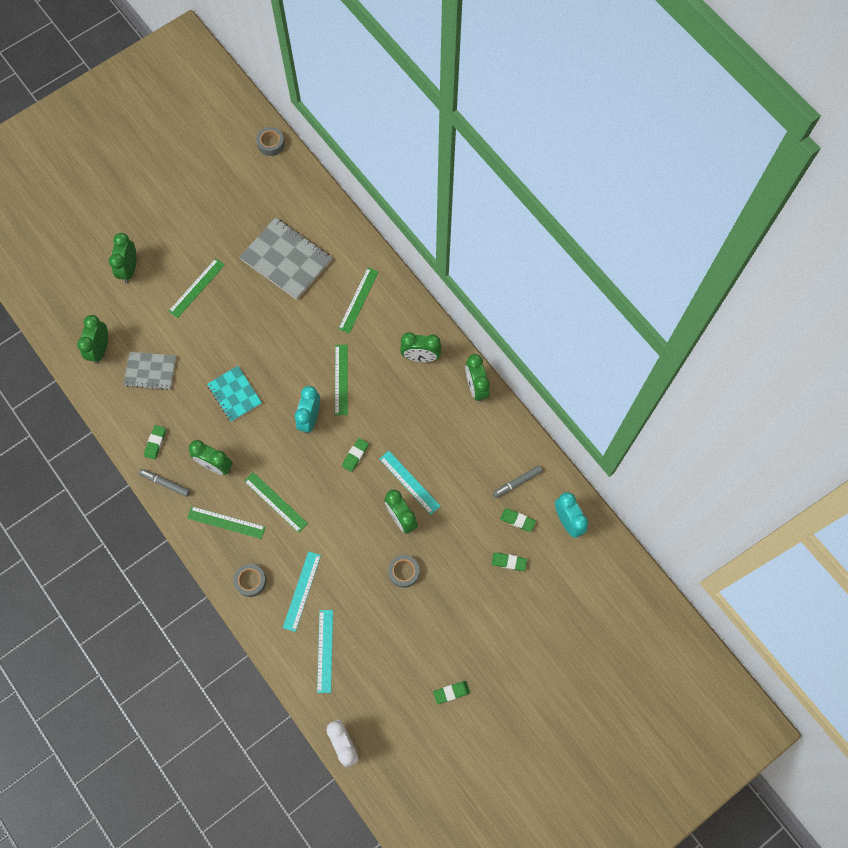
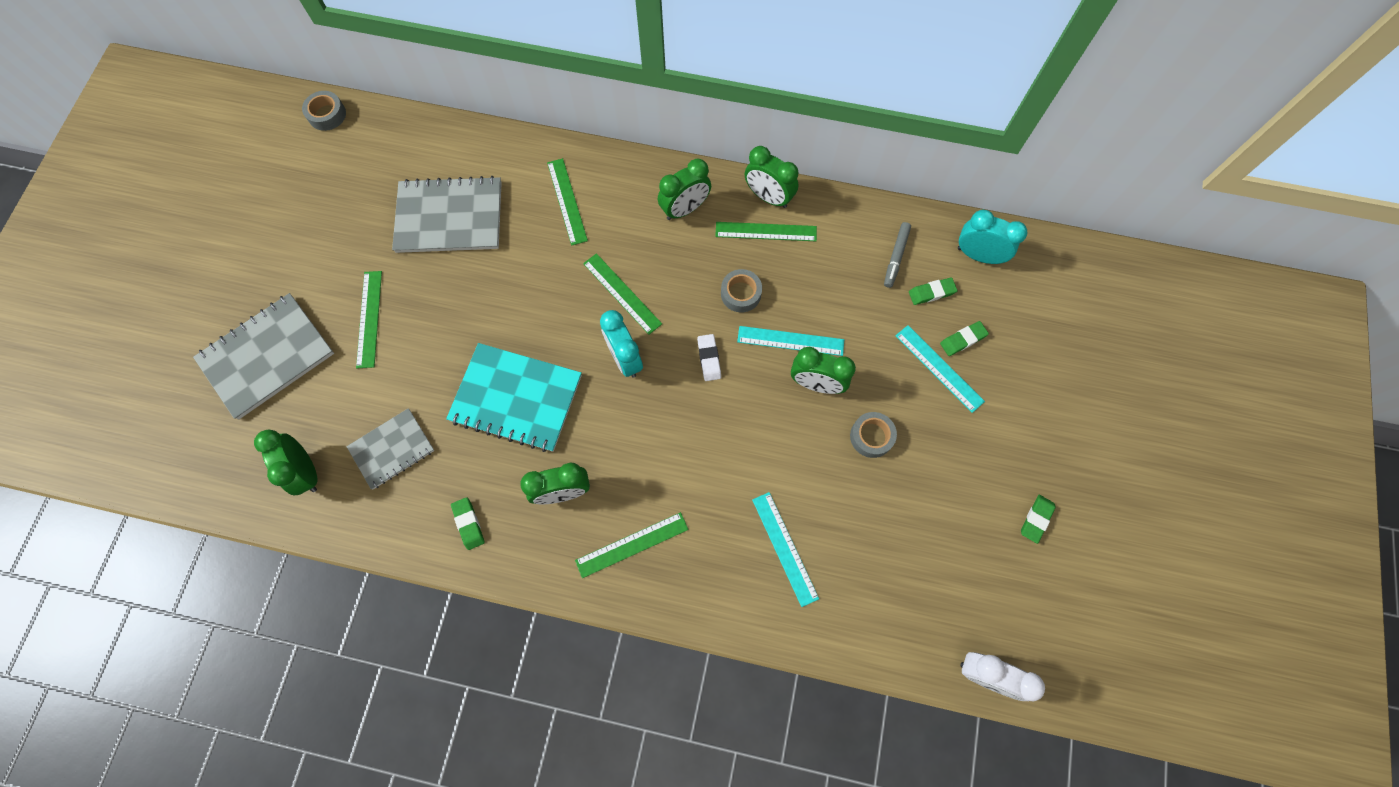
camera: 40 degrees left, 0 degrees up
green clock [109,233,136,283] -> grey notebook [193,293,334,420]
grey marker [139,469,190,497] -> none
turquoise notebook [207,366,262,422] -> turquoise notebook [446,343,582,452], size x1.63
grey tape [234,564,267,597] -> grey tape moved to [721,269,762,312]
green ruler [244,472,308,533] -> green ruler moved to [715,222,817,241]
turquoise ruler [317,610,333,693] -> turquoise ruler moved to [895,325,985,413]
green eraser [342,438,369,472] -> white eraser [697,334,721,381]

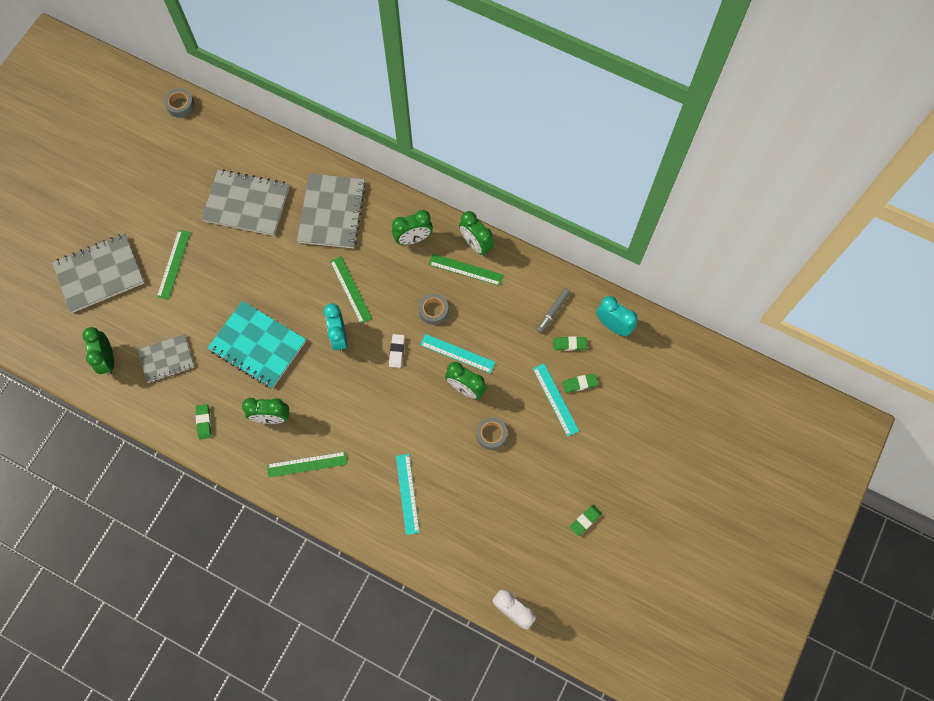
camera: 15 degrees right, 0 degrees up
green ruler [547,158,588,246] -> grey notebook [297,173,366,249]

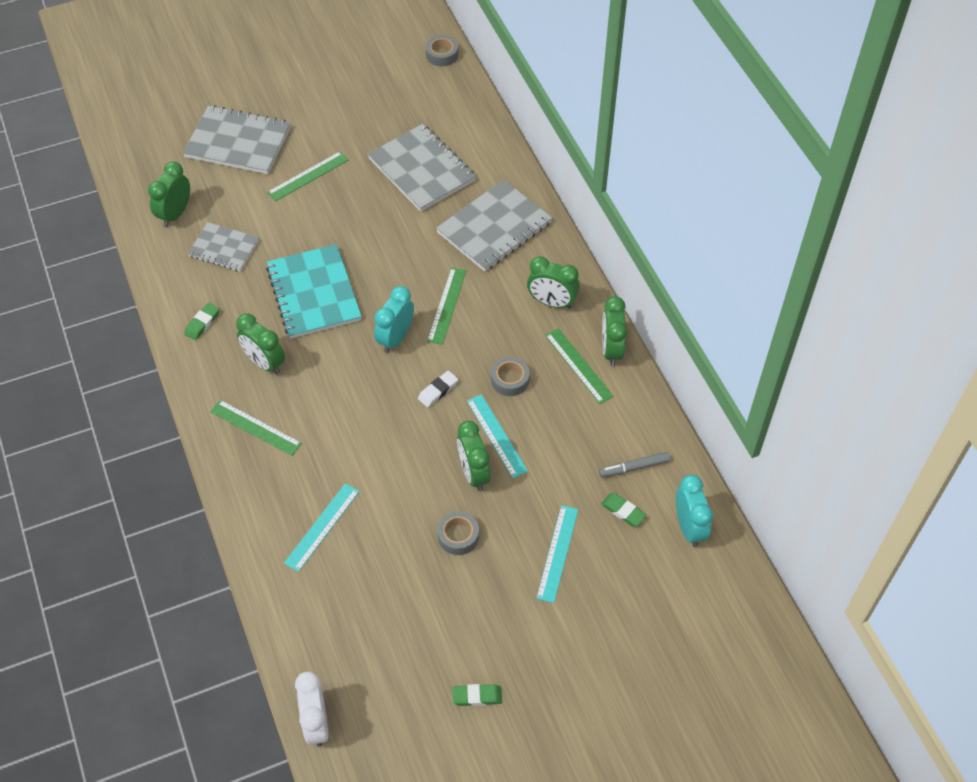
camera: 40 degrees right, 15 degrees down
green eraser [563,374,598,393] -> none

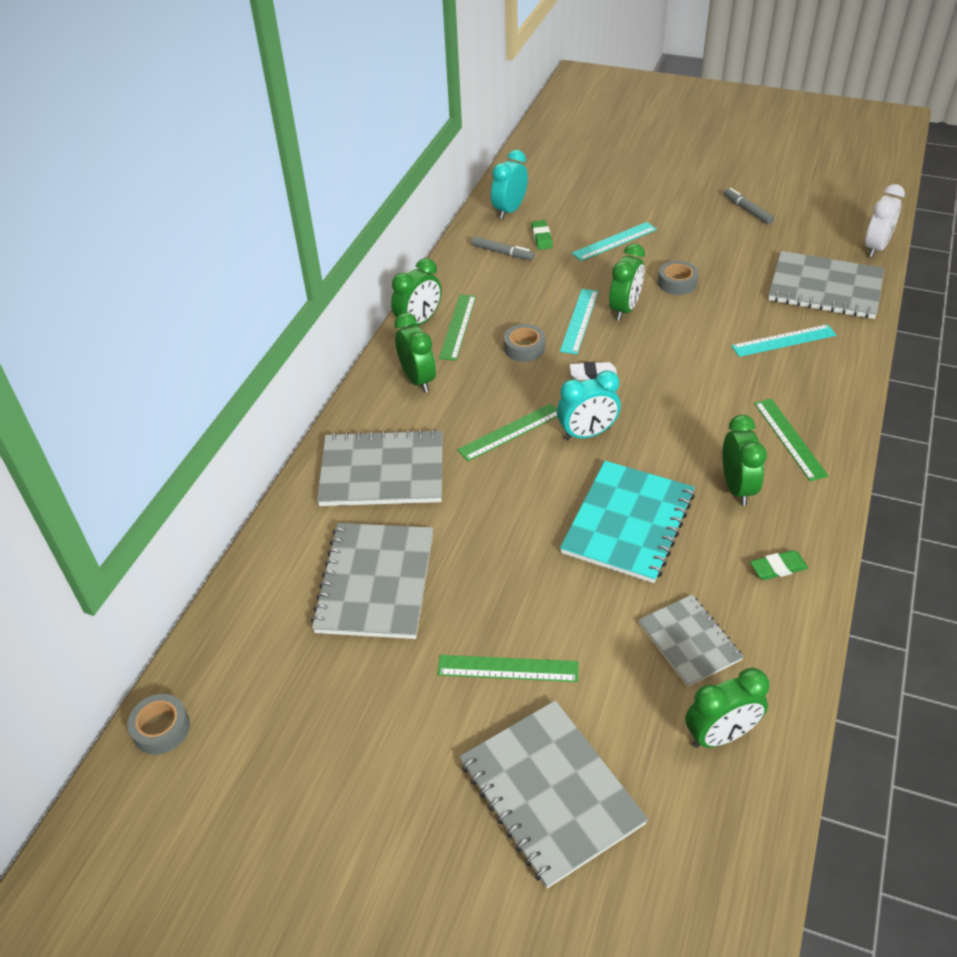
camera: 135 degrees left, 10 degrees down
green eraser [453,684,502,706] -> grey marker [724,188,774,225]
none -> grey notebook [768,251,885,319]

